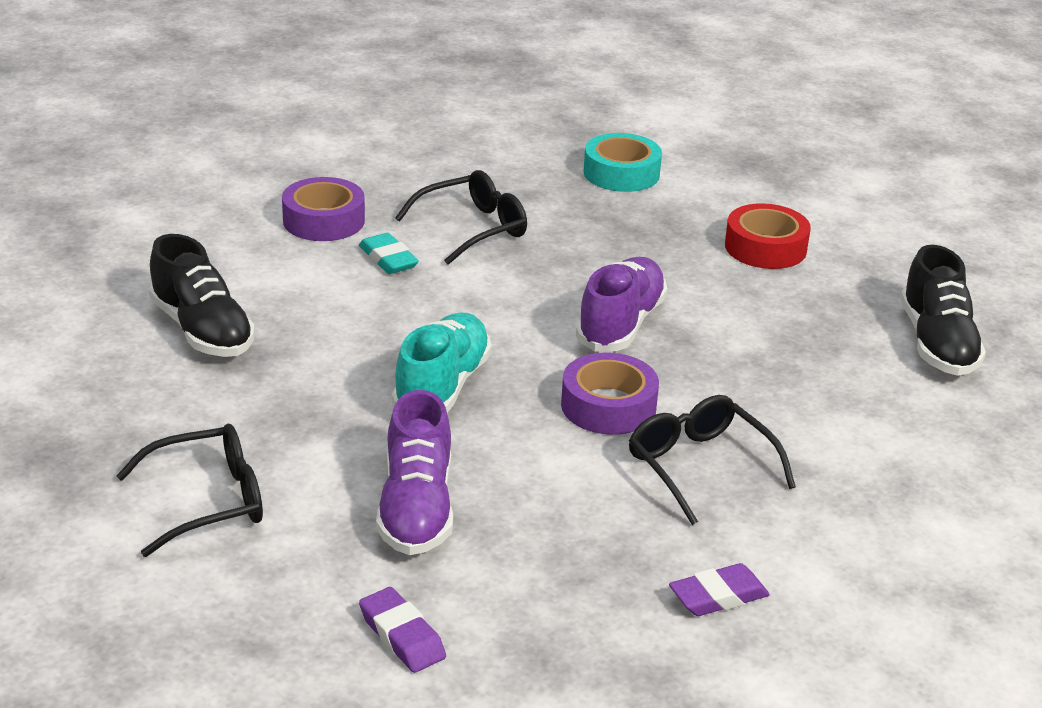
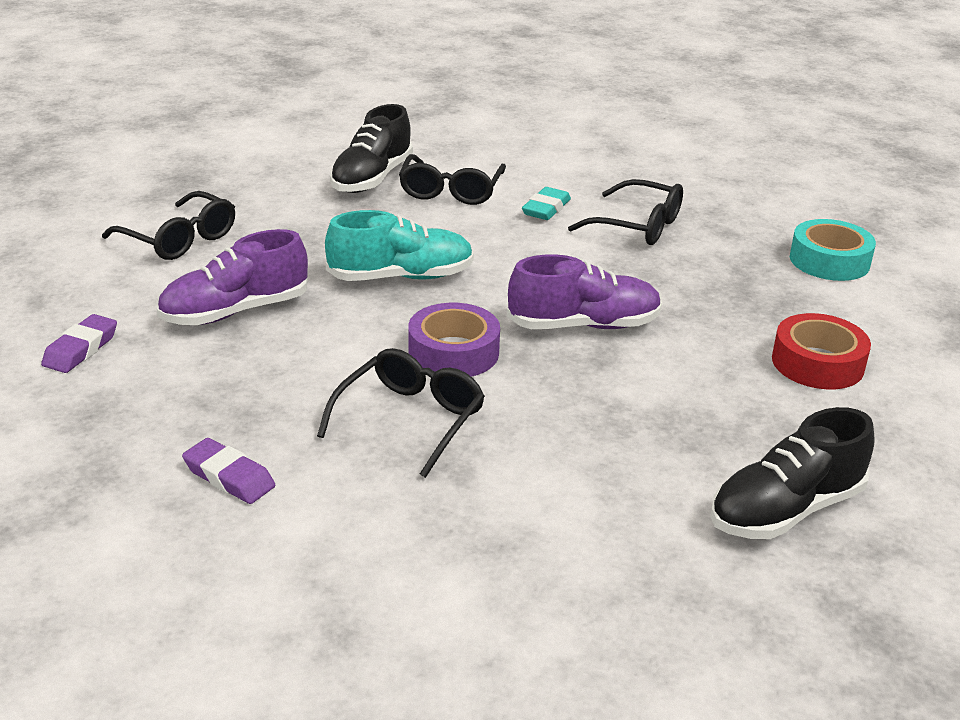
camera: 60 degrees right, 0 degrees up
purple tape [282,177,365,241] -> none
none -> black glasses [399,154,506,205]

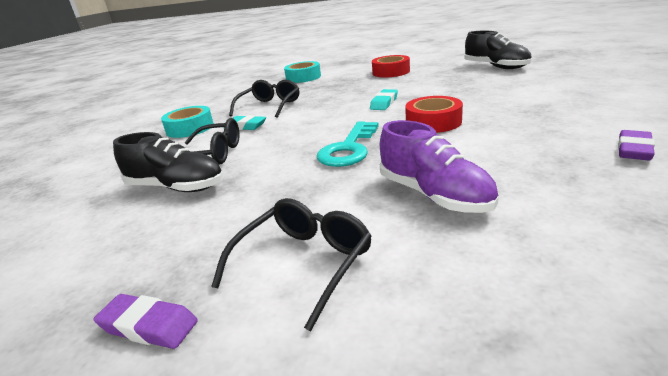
camera: 90 degrees left, 5 degrees down
purple eraser [41,314,117,373] -> purple eraser moved to [93,294,198,349]
black glasses [317,348,485,478] -> none
turquoise shoe [325,210,474,281] -> turquoise key [317,121,379,167]
purple tape [408,303,500,377] -> red tape [405,96,463,133]
purple shoe [507,254,662,329] -> turquoise eraser [370,89,398,110]
none -> turquoise tape [161,106,214,138]

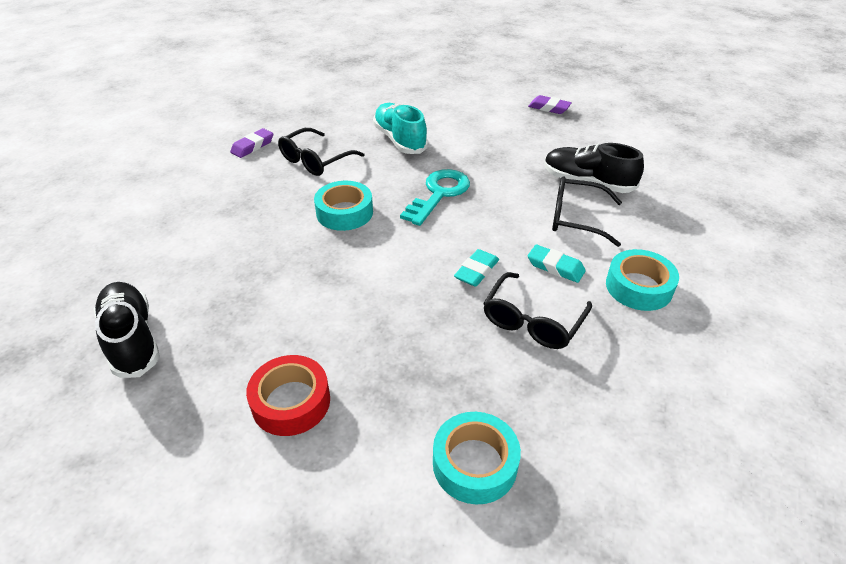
camera: 175 degrees left, 15 degrees up
black glasses [211,198,372,332] -> black glasses moved to [278,128,365,176]
turquoise eraser [370,89,398,110] -> turquoise eraser moved to [454,249,499,287]
purple shoe [380,120,499,213] -> turquoise shoe [373,103,428,154]
red tape [405,96,463,133] -> turquoise tape [314,181,373,231]

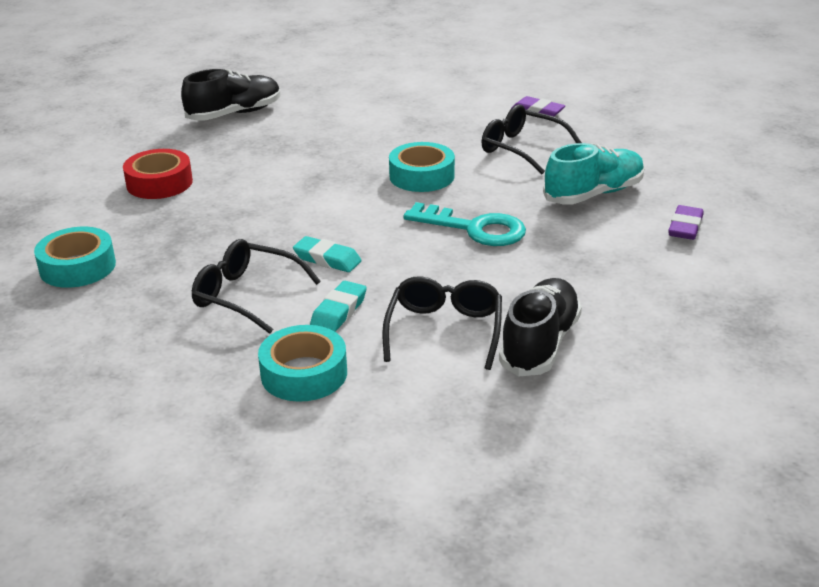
camera: 85 degrees right, 10 degrees down
purple eraser [528,95,572,114] -> purple eraser moved to [668,205,704,240]

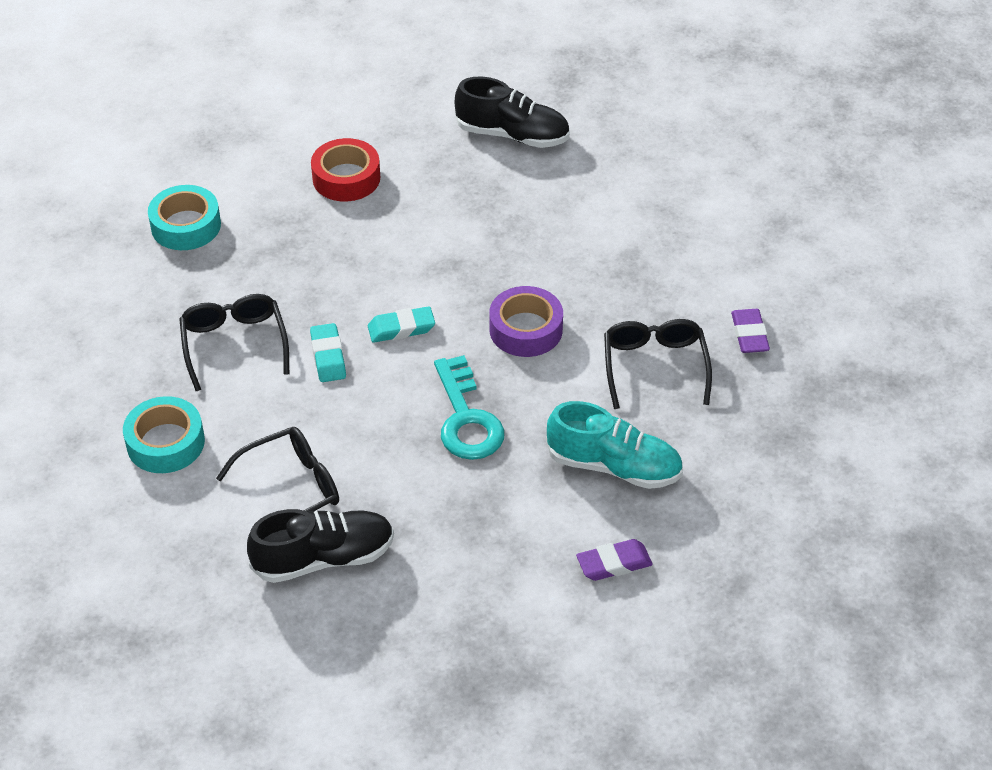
camera: 50 degrees right, 15 degrees up
turquoise eraser [310,281,367,332] -> turquoise eraser moved to [368,306,435,343]
turquoise tape [389,142,455,192] -> purple tape [489,286,563,357]

